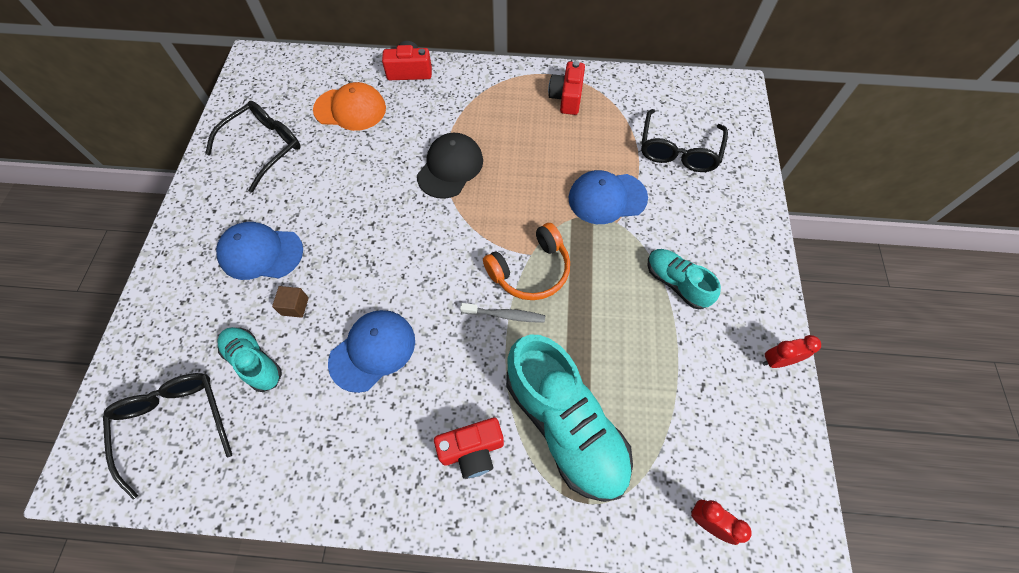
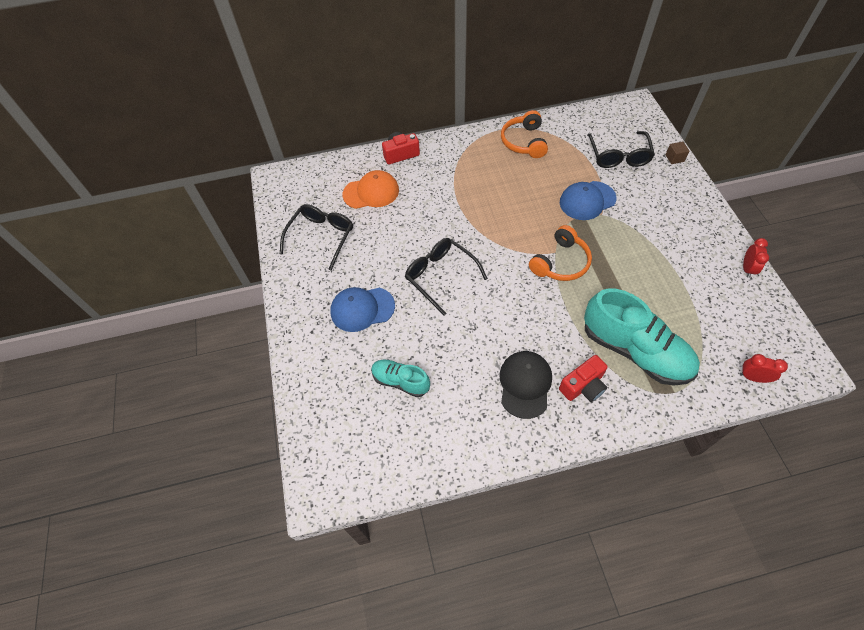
camera: 15 degrees left, 5 degrees down
black glasses [103,373,232,500] -> black glasses moved to [405,238,488,315]
brown cube [272,286,309,318] -> brown cube moved to [665,142,689,164]
blue cap [328,310,415,393] -> none
black cap [417,133,483,199] -> black cap moved to [499,351,552,419]
grey toothbrush [460,303,545,323] -> none
red camera [548,61,585,115] -> orange headphones [501,110,548,158]
turquoise shoe [647,249,721,309] -> none
red clock [763,335,821,368] -> red clock turned 135 degrees clockwise [743,238,769,278]

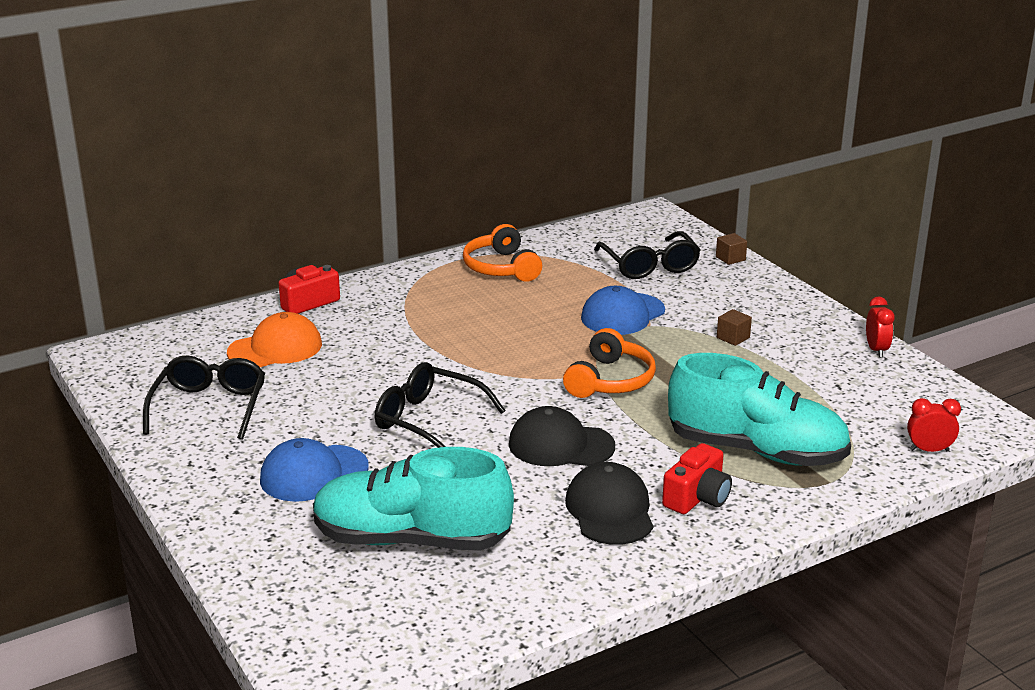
camera: 20 degrees left, 30 degrees down
turquoise shoe [371,360,430,397] -> turquoise shoe [313,447,514,551], size x1.90
none -> black cap [509,406,615,466]
none -> brown cube [717,309,752,346]

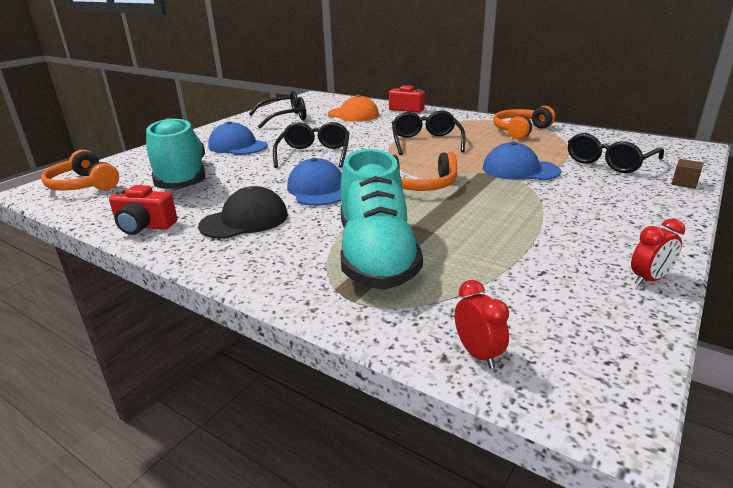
camera: 65 degrees right, 0 degrees up
black cap [509,406,615,466] -> blue cap [287,158,342,206]
red camera [662,443,732,514] -> red camera moved to [109,185,177,235]
brown cube [717,309,752,346] -> none
none -> orange headphones [41,150,119,191]
none -> black glasses [392,110,466,155]

